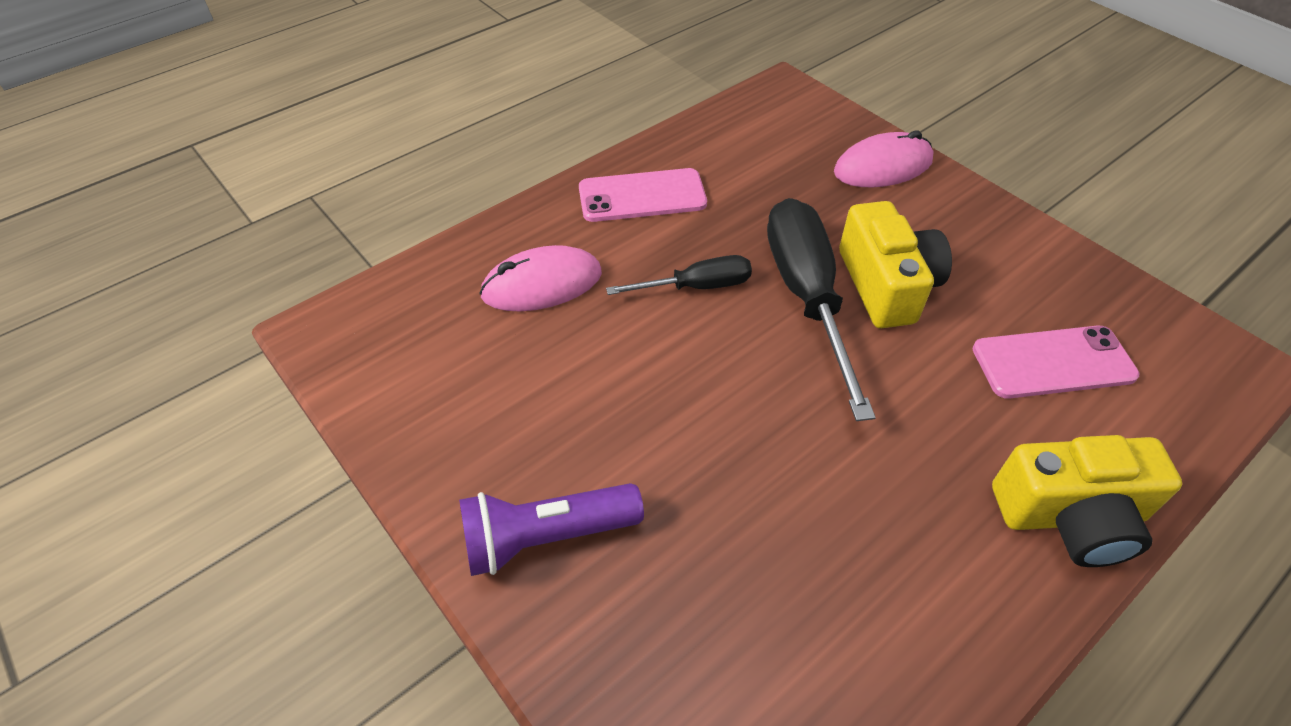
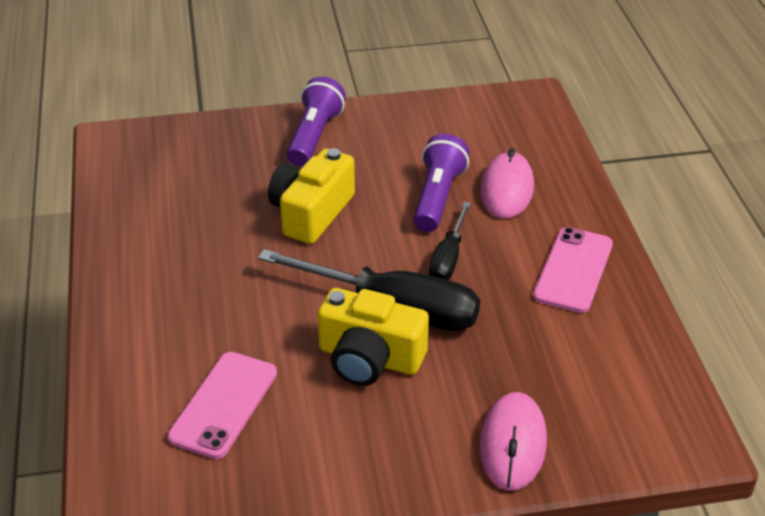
camera: 120 degrees right, 10 degrees down
yellow camera [992,435,1182,567] -> yellow camera moved to [268,148,355,244]
none -> purple flashlight [413,134,470,232]

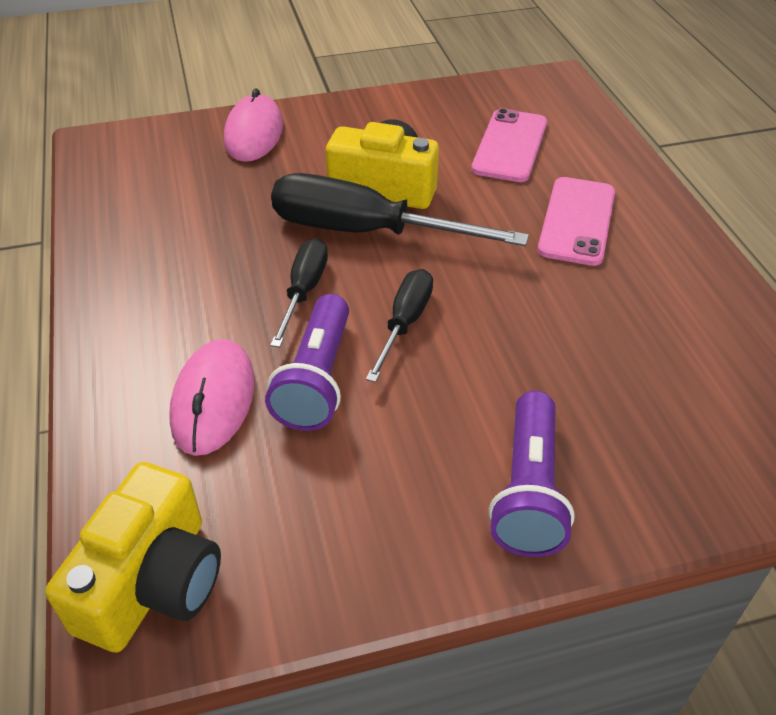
camera: 175 degrees right, 5 degrees up
yellow camera [268,148,355,244] -> yellow camera moved to [45,462,221,653]
pink phone [533,227,613,313] -> pink phone moved to [537,177,615,266]
none -> black screwdriver [366,269,433,382]

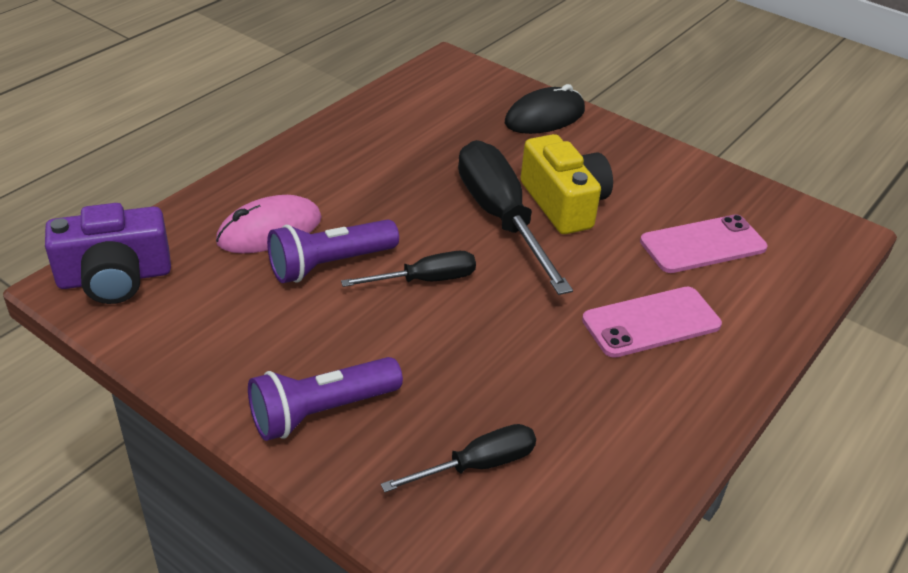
camera: 50 degrees right, 5 degrees down
yellow camera [45,462,221,653] -> purple camera [45,203,171,304]
pink mouse [224,88,283,162] -> black mouse [505,84,585,134]
black screwdriver [270,238,328,348] -> black screwdriver moved to [381,424,536,492]

